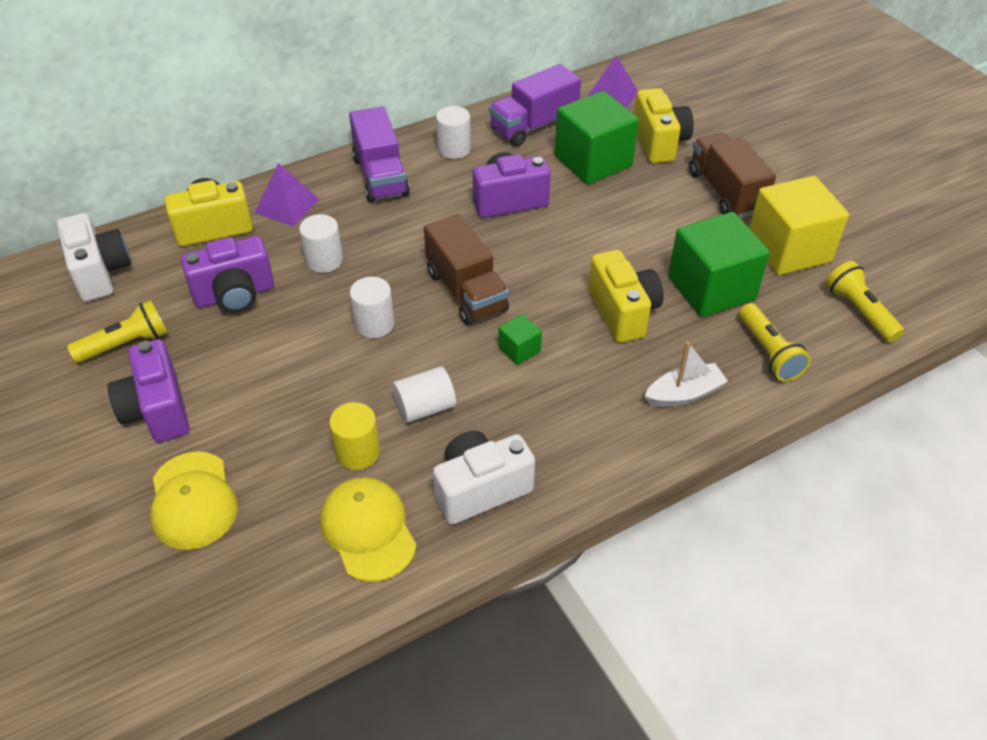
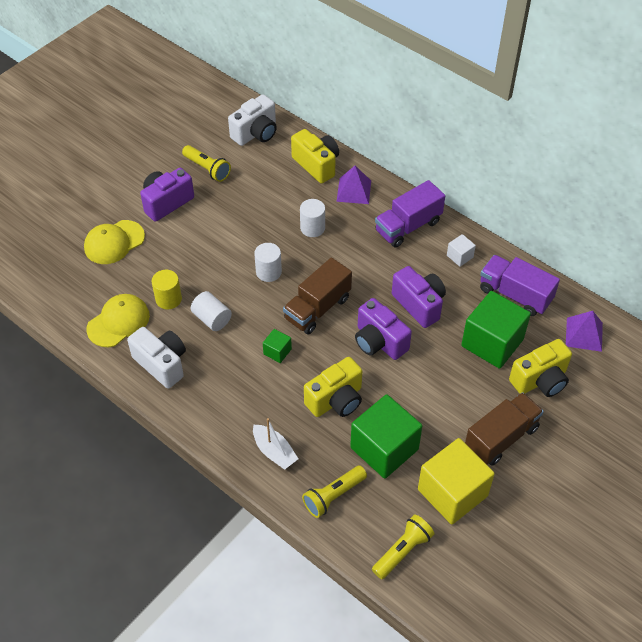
camera: 70 degrees right, 5 degrees up
purple camera [181,236,274,313] -> purple camera moved to [355,298,412,360]
white cylinder [436,106,471,159] -> white cube [447,234,476,267]

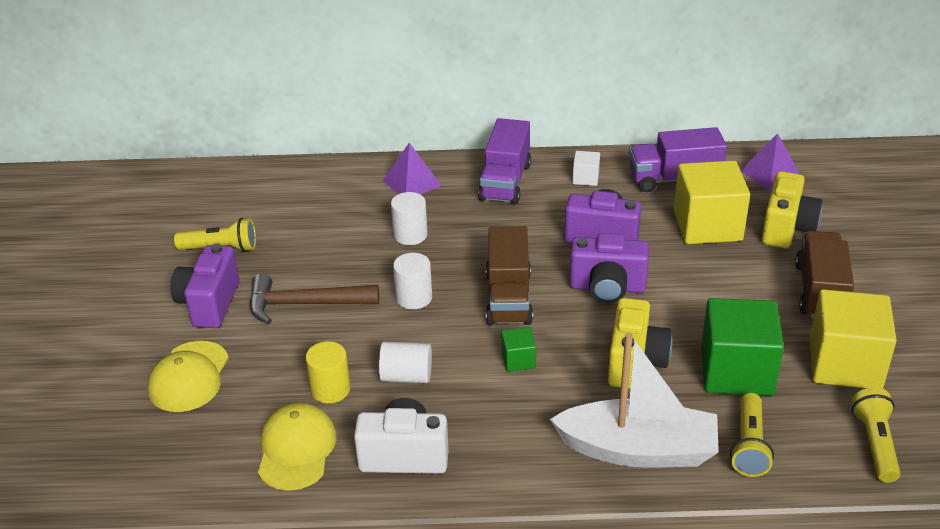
camera: 40 degrees left, 15 degrees down
white camera [228,94,277,146] -> none
white boat [253,418,299,470] -> white boat [550,333,719,468], size x1.90
yellow camera [291,129,339,184] -> none
green cube [461,291,531,369] -> yellow cube [674,160,750,244]
none -> brown hammer [250,273,379,324]

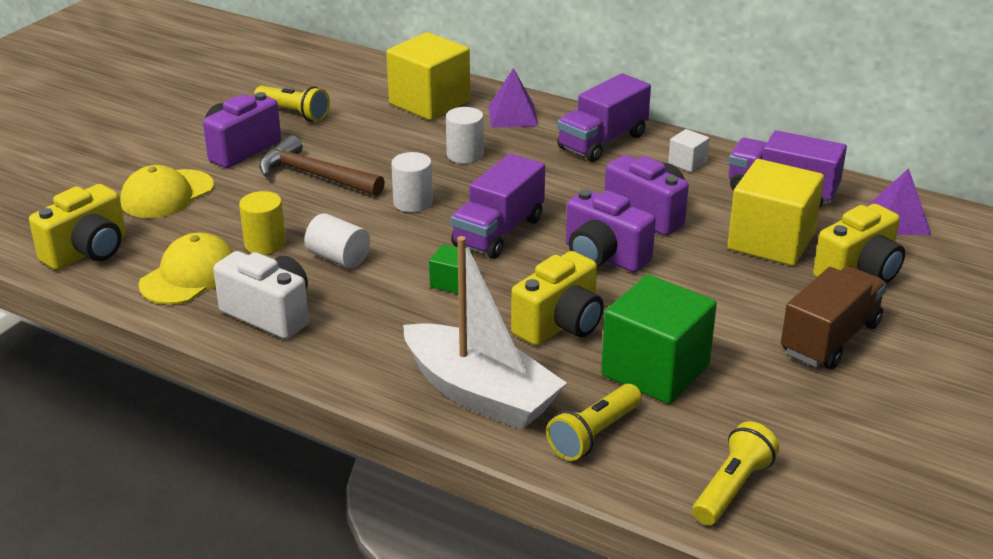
camera: 30 degrees right, 5 degrees down
brown truck [486,226,533,325] -> purple truck [451,153,545,259]
yellow cube [810,289,897,389] -> yellow cube moved to [386,32,470,120]
none -> yellow camera [29,184,126,270]

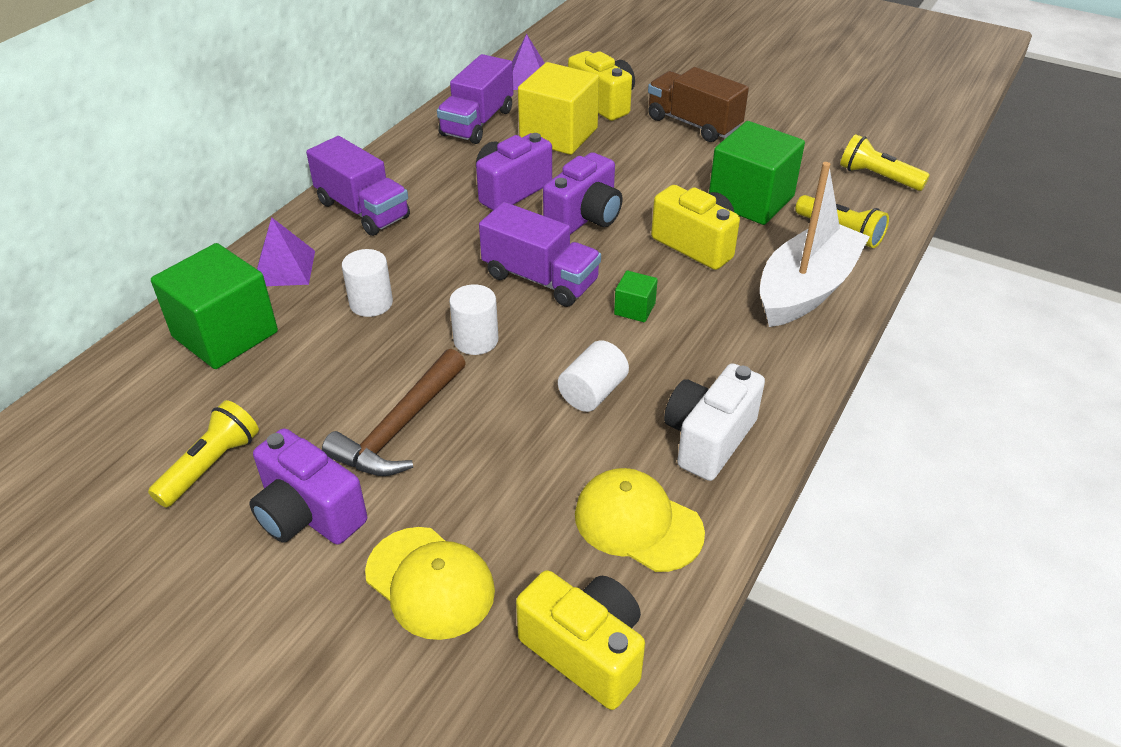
camera: 90 degrees left, 10 degrees up
yellow cylinder [239,191,286,255] -> none
yellow cube [386,32,470,120] -> green cube [151,243,278,369]
white cube [668,129,710,172] -> none

